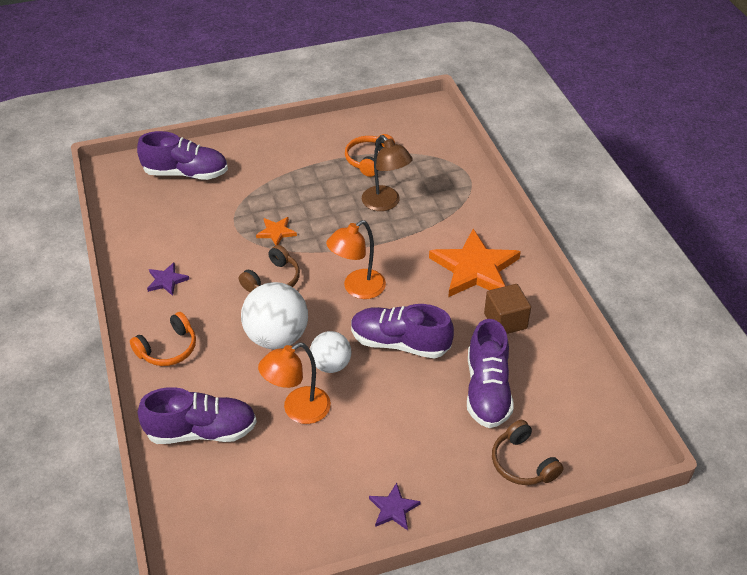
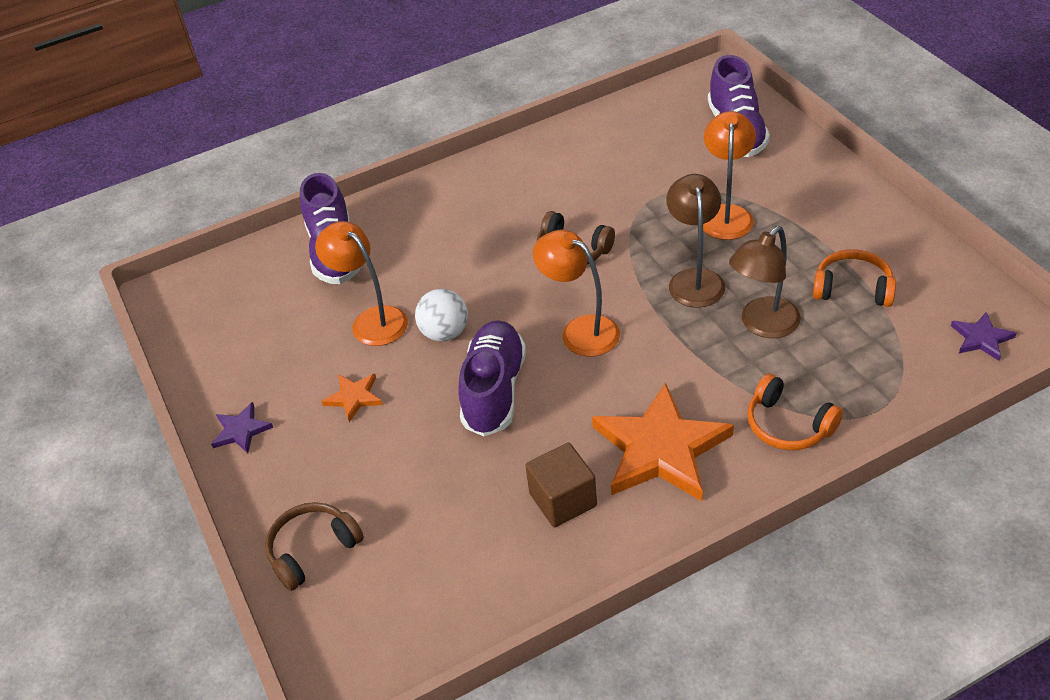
camera: 85 degrees right, 0 degrees up
orange headphones [130,312,196,366] -> orange headphones moved to [747,373,843,450]
purple star [147,262,189,296] -> purple star moved to [951,312,1017,361]
white ball [241,282,308,349] -> none
orange star [256,217,297,245] -> orange star moved to [321,374,383,422]
purple shoe [467,319,514,428] -> none
none -> brown lamp [666,174,725,307]
none -> orange lamp [703,111,756,240]

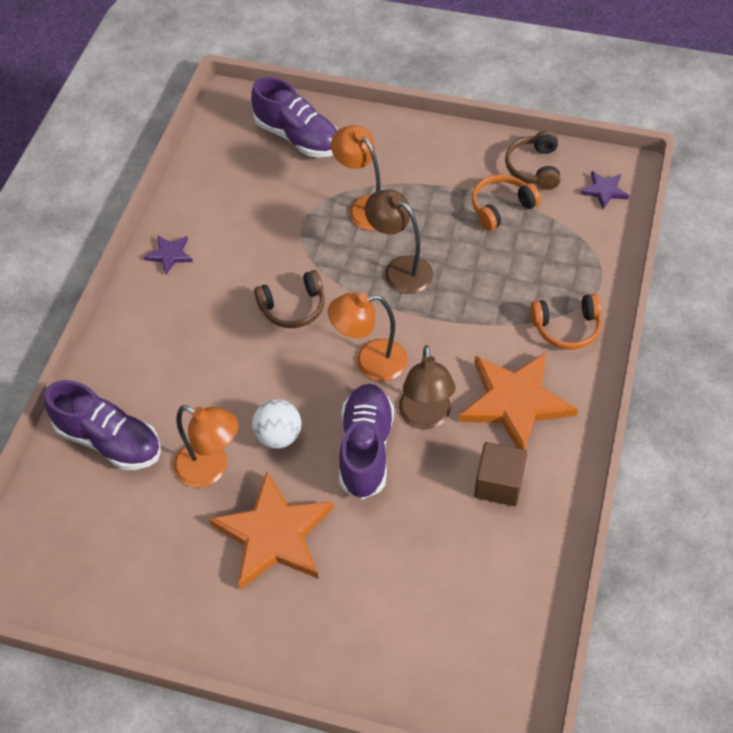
camera: 50 degrees left, 10 degrees up
purple star [211,402,273,454] -> purple star moved to [144,236,193,275]
brown headphones [265,502,364,591] -> brown headphones moved to [505,130,560,190]
orange lamp [315,221,408,346] -> orange lamp turned 150 degrees counterclockwise [173,405,238,488]
orange star [321,374,383,422] -> orange star [209,471,334,589], size x2.18
purple shoe [458,320,526,436] -> purple shoe turned 45 degrees clockwise [339,384,394,500]
brown lamp [729,226,801,338] -> brown lamp moved to [399,345,455,429]

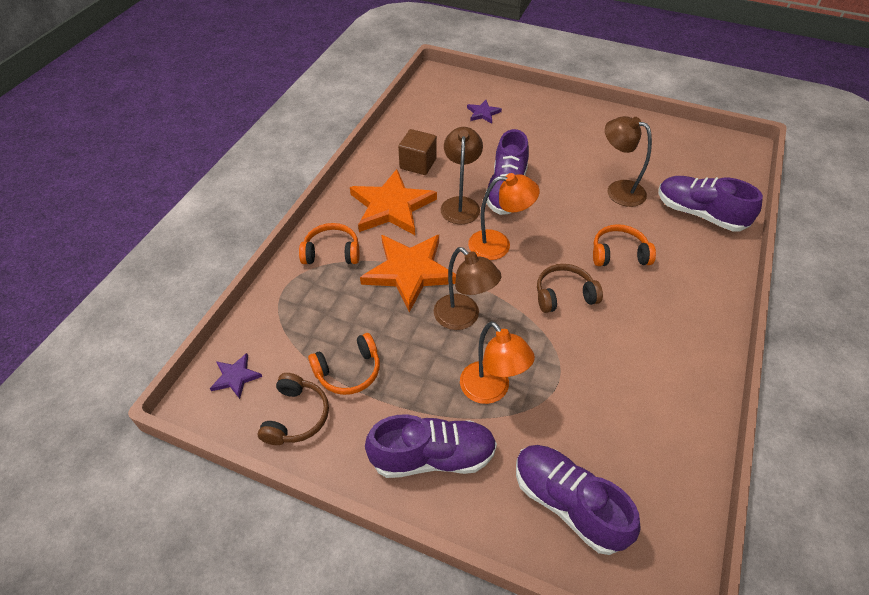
camera: 175 degrees left, 5 degrees down
purple star [144,236,193,275] -> purple star moved to [467,100,502,123]
orange lamp [173,405,238,488] -> brown lamp [605,116,652,207]
orange star [209,471,334,589] -> orange star moved to [360,235,456,313]
white ball [252,399,302,449] -> none
none -> purple shoe [365,415,497,478]
none -> orange headphones [593,224,656,266]

